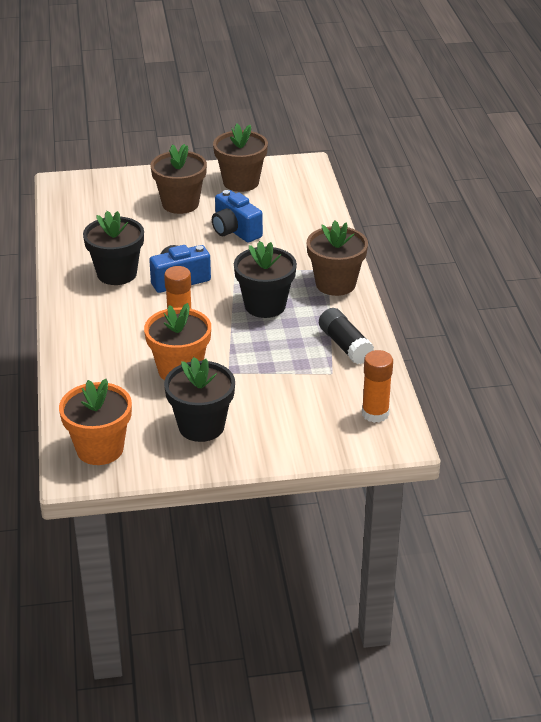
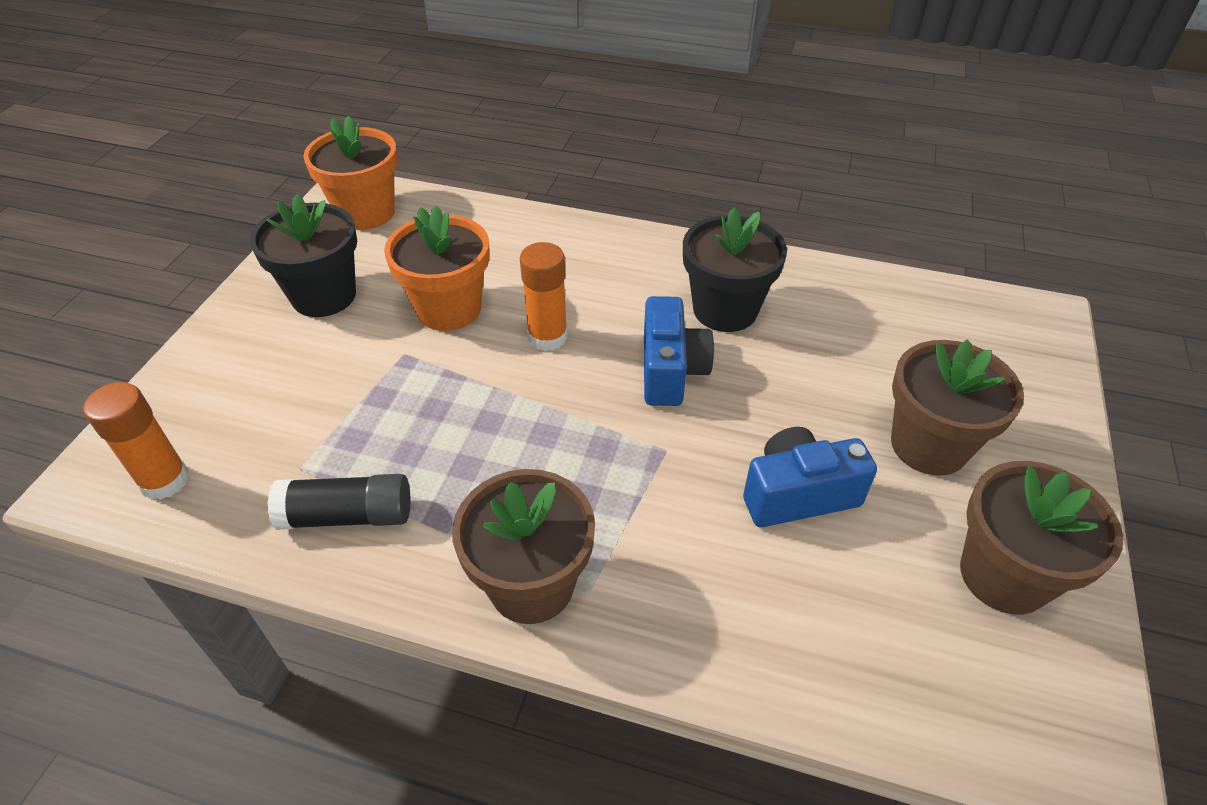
camera: 115 degrees right, 10 degrees up
black flower pot [234,241,297,318] -> none

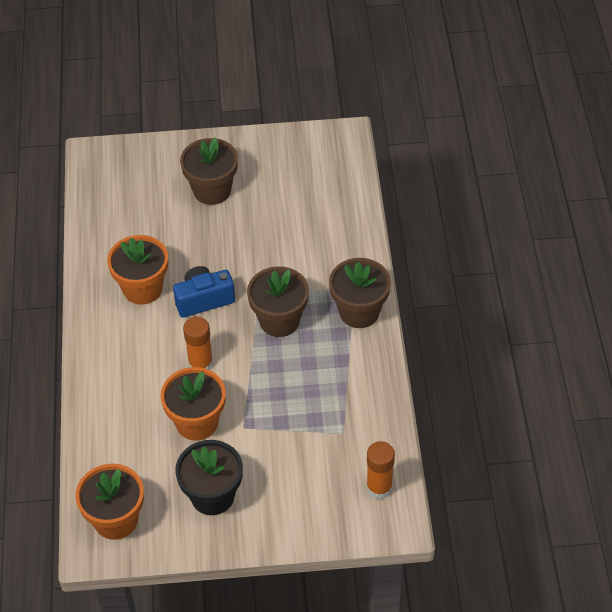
camera: 110 degrees left, 5 degrees up
black glue stick [267,474,410,530] -> none
black flower pot [683,208,787,332] -> orange flower pot [107,235,168,305]
blue camera [743,427,877,527] -> none
brown flower pot [960,461,1123,614] -> brown flower pot moved to [247,266,309,337]

